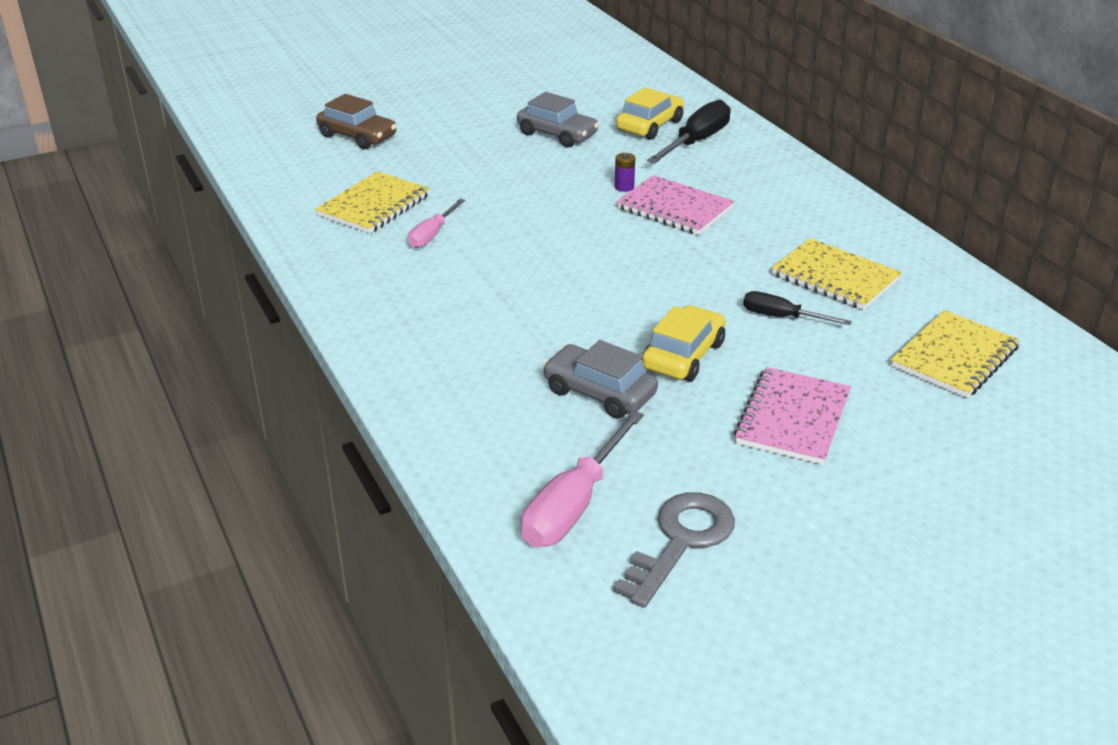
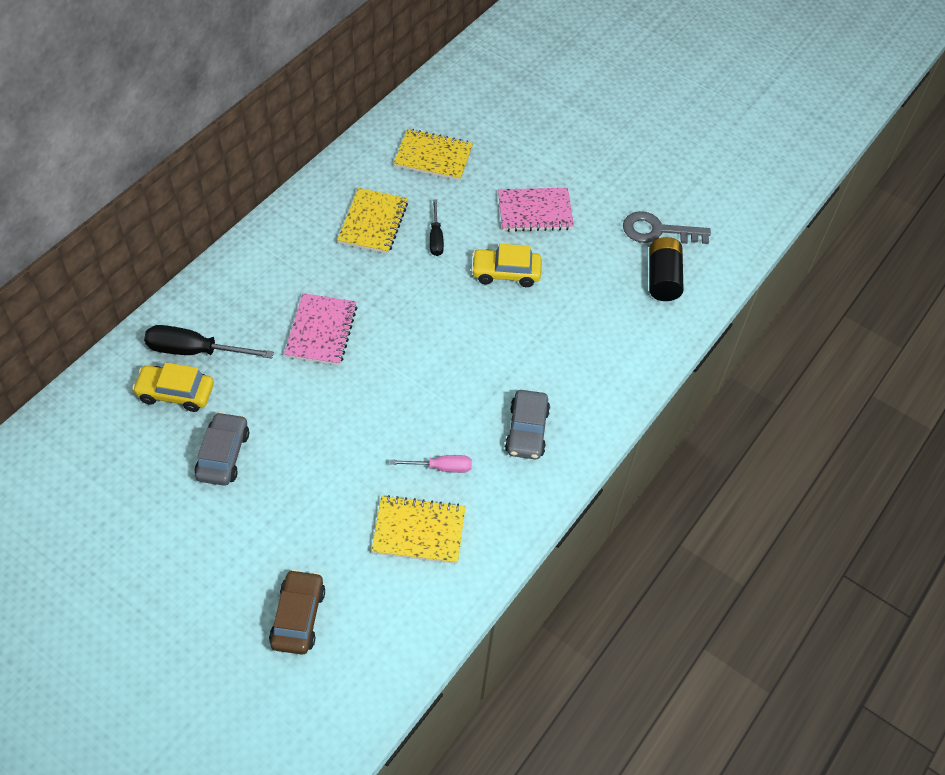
camera: 120 degrees left, 20 degrees up
pink screwdriver [521,410,644,547] -> black battery [649,237,684,301]
grey car [543,340,658,419] -> grey car moved to [505,390,550,459]
purple battery [615,153,635,192] -> none

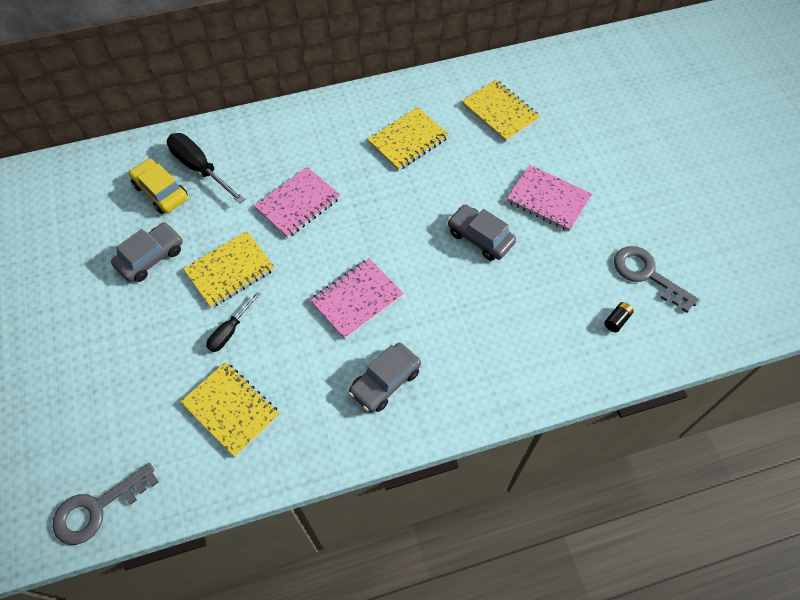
camera: 40 degrees right, 5 degrees up
brown car [269,569,325,655] -> none
pink screwdriver [390,455,472,473] -> none
black screwdriver [430,200,444,256] -> black screwdriver moved to [206,292,260,352]
yellow car [471,244,542,287] -> grey car [448,204,516,261]
black battery [649,237,684,301] -> black battery [604,302,634,332], size x0.47
none -> grey key [52,463,159,545]
none -> yellow notebook [183,231,275,308]
none -> pink notebook [310,258,404,339]

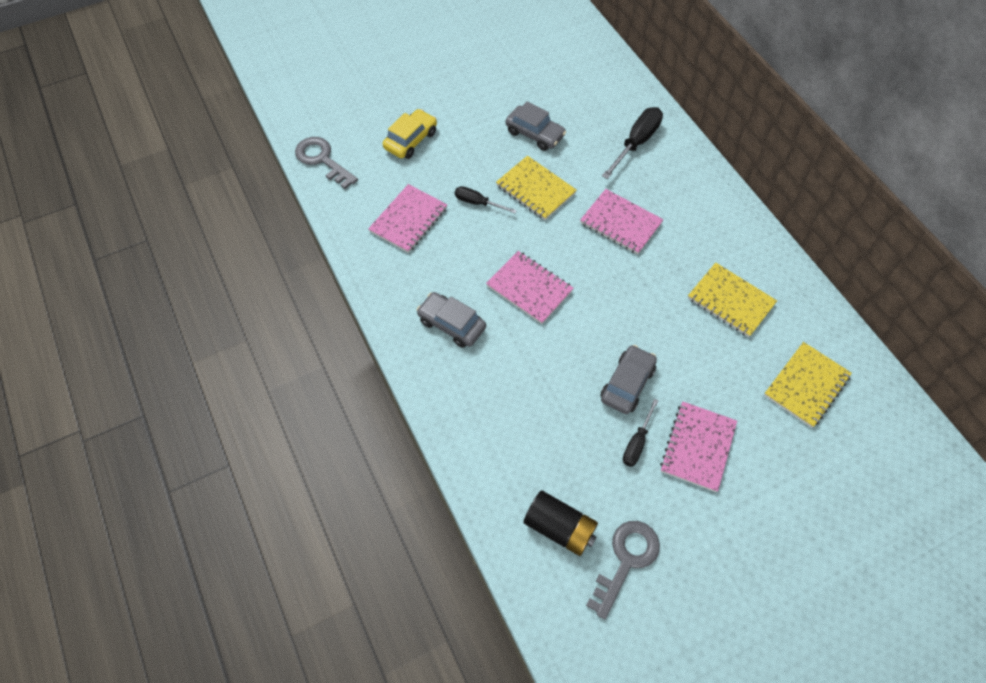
camera: 80 degrees right, 0 degrees up
yellow car [129,159,188,214] -> yellow car moved to [383,109,437,159]
yellow notebook [180,362,280,457] -> pink notebook [368,184,447,253]
black battery [604,302,634,332] -> black battery [524,490,598,556], size x2.12
none -> black screwdriver [623,399,658,467]

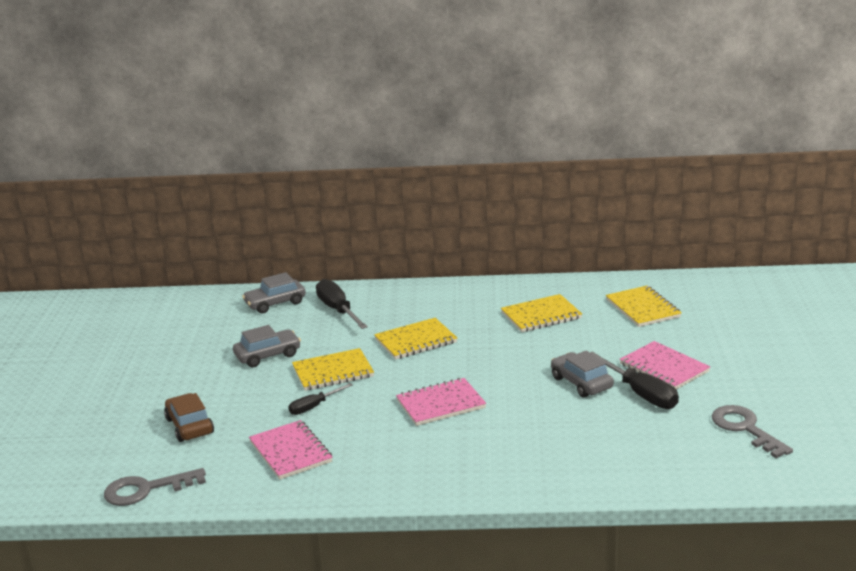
camera: 60 degrees left, 35 degrees down
yellow car [383,109,437,159] -> brown car [164,393,214,442]
grey car [417,292,486,348] -> grey car moved to [242,272,306,313]
black battery [524,490,598,556] -> none
pink notebook [580,189,664,254] -> yellow notebook [374,318,457,360]
black screwdriver [623,399,658,467] -> black screwdriver [590,352,679,409], size x1.67

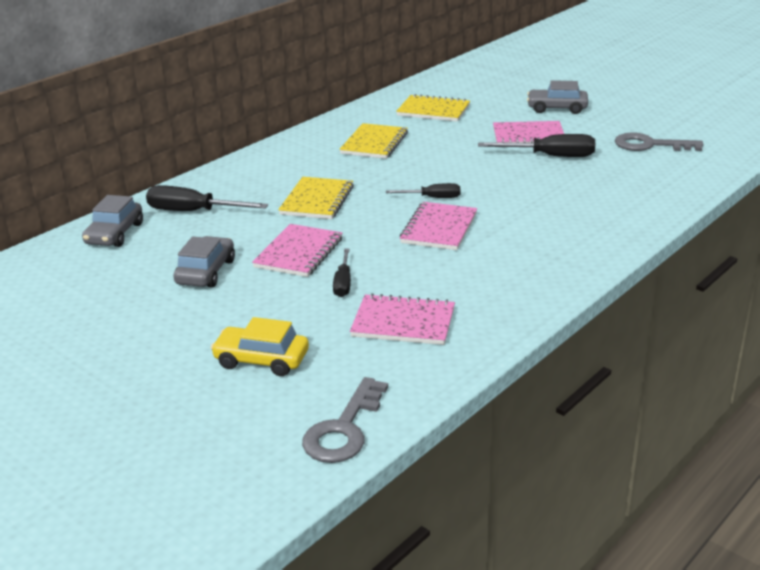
camera: 50 degrees left, 5 degrees up
brown car [164,393,214,442] -> yellow car [211,317,309,376]
yellow notebook [292,348,374,391] -> pink notebook [252,224,342,277]
grey car [551,350,614,397] -> grey car moved to [527,80,588,114]
none -> black screwdriver [386,183,460,198]

